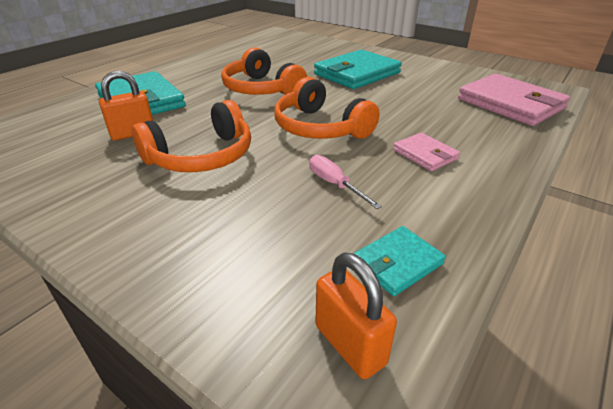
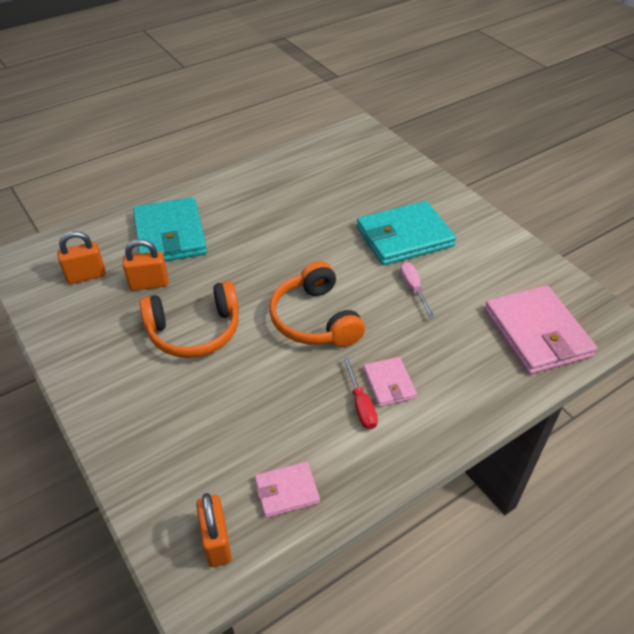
camera: 20 degrees right, 10 degrees up
orange headphones [221,48,307,95] -> none
pink screwdriver [310,155,382,209] -> pink screwdriver moved to [400,262,435,318]
turquoise wallet [353,226,446,296] -> pink wallet [255,462,320,518]
none -> orange padlock [57,231,106,284]
none -> red screwdriver [343,357,378,429]

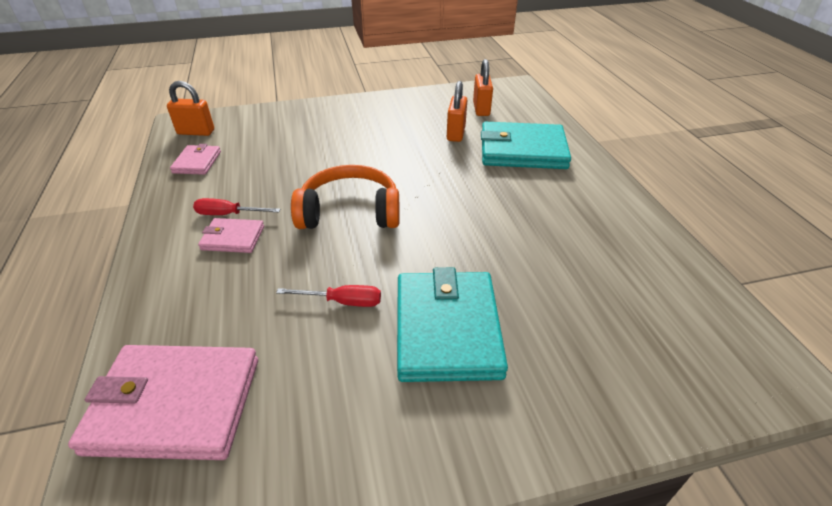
camera: 110 degrees right, 5 degrees down
orange headphones [140,281,239,358] -> none
pink screwdriver [400,262,435,318] -> red screwdriver [276,285,381,307]

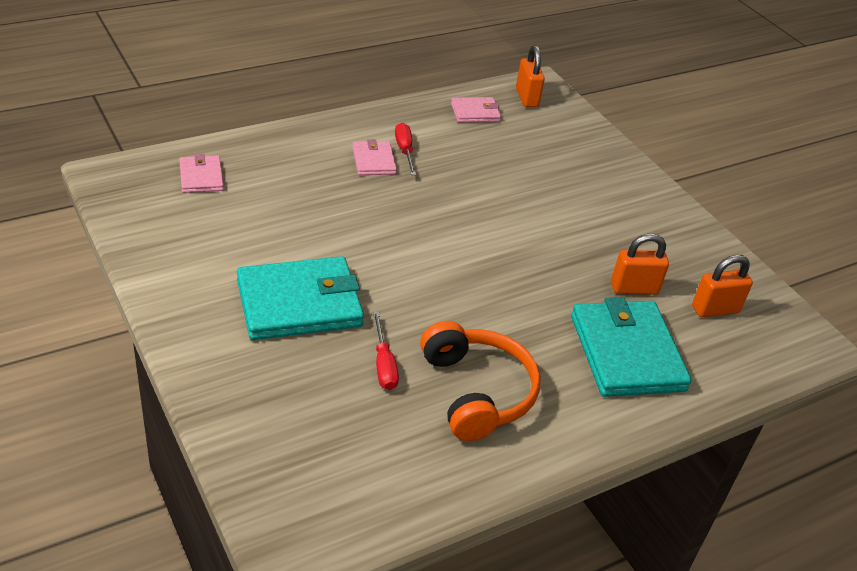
camera: 70 degrees right, 0 degrees up
pink wallet [68,345,258,460] -> pink wallet [179,154,224,193], size x0.51
red screwdriver [276,285,381,307] -> red screwdriver moved to [373,311,399,390]
orange headphones [291,165,400,229] -> orange headphones moved to [420,321,541,441]

